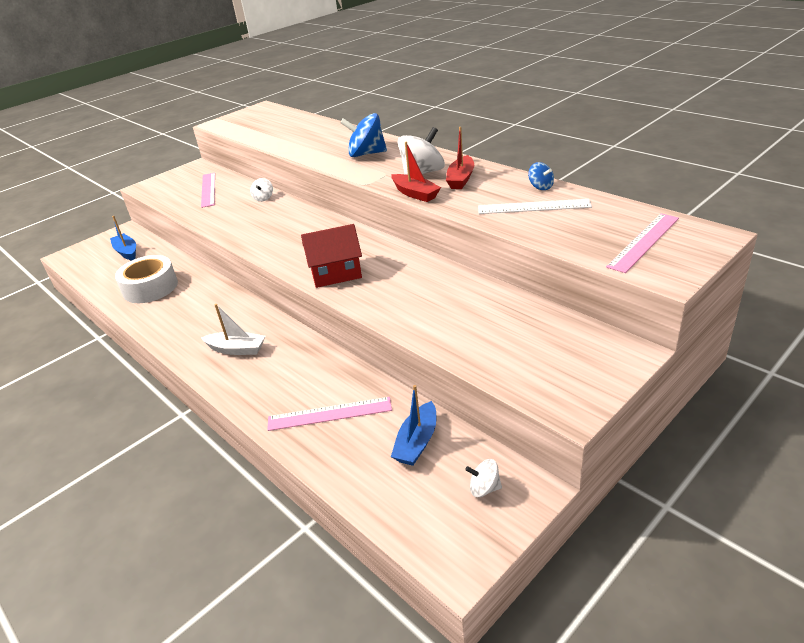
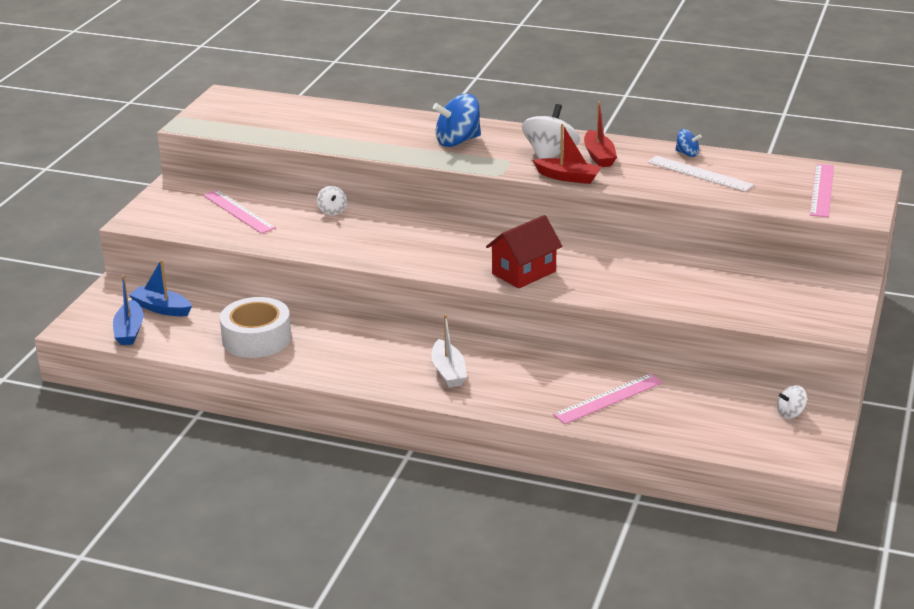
camera: 30 degrees left, 5 degrees down
white boat [201,304,265,355] -> white boat turned 90 degrees clockwise [431,314,467,388]
blue boat [391,385,436,466] -> blue boat moved to [113,275,144,345]
white ruler [478,199,592,214] -> white ruler turned 60 degrees clockwise [647,156,754,192]

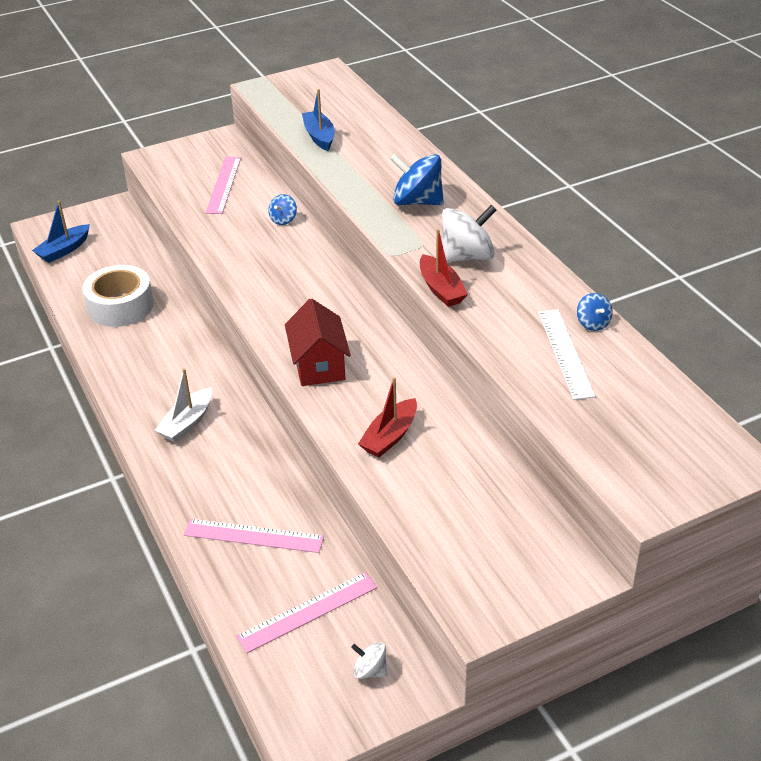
camera: 45 degrees right, 10 degrees up
blue boat [129,259,192,316] -> blue boat moved to [302,89,335,151]
white spinning top [317,186,347,216] -> blue spinning top [268,194,297,225]
red house [486,215,563,289] -> red house turned 75 degrees clockwise [285,299,351,386]
red boat [584,102,617,167] -> red boat moved to [358,377,417,457]
pink ruler [810,164,834,217] -> pink ruler moved to [236,572,378,653]

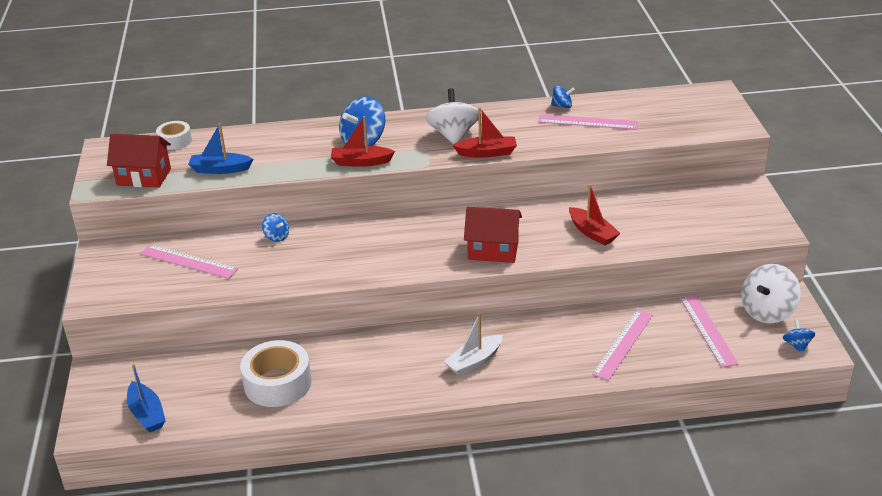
camera: 70 degrees left, 5 degrees down
white boat [154,368,212,442] -> white boat turned 90 degrees clockwise [443,313,503,376]
white spinning top [351,642,388,679] -> white spinning top [741,264,801,323], size x1.96
white ruler [538,309,595,400] -> pink ruler [538,114,638,130]
none -> red house [107,134,171,188]
none -> white tape [156,121,192,150]
none -> red boat [331,116,395,167]
none -> blue spinning top [783,319,815,353]

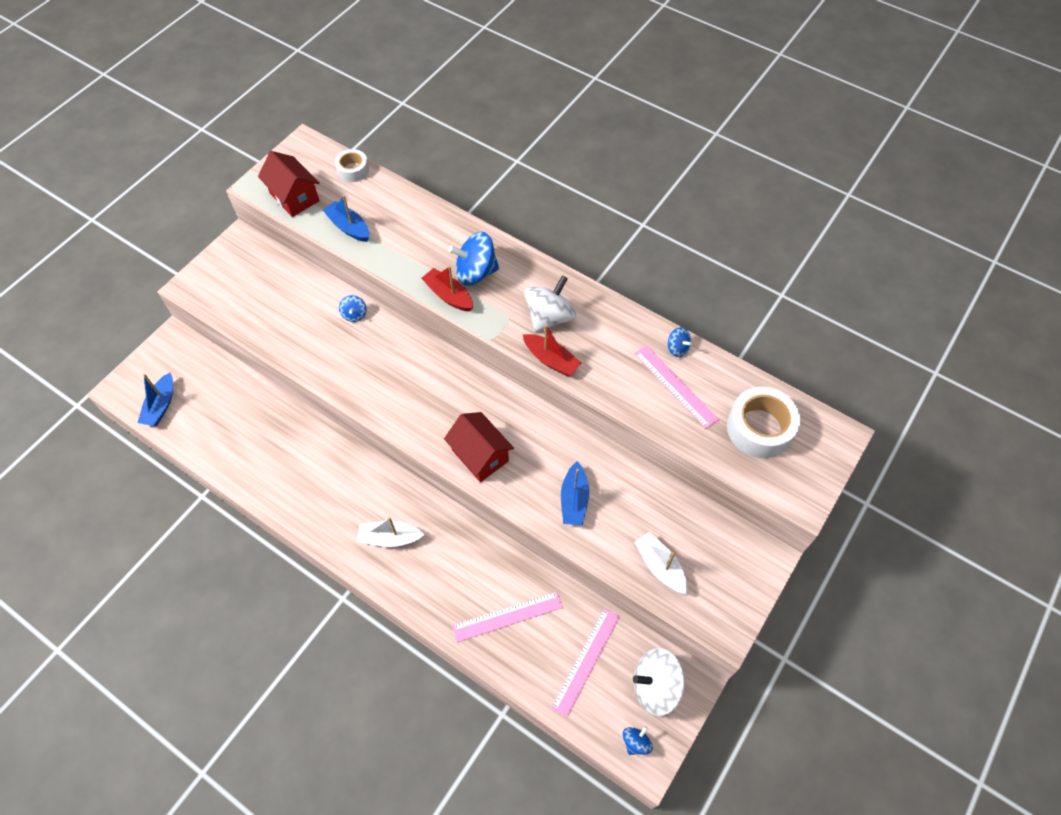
camera: 40 degrees right, 25 degrees up
pink ruler [140,245,238,279] -> none
white tape [240,340,312,407] -> white tape moved to [727,387,800,458]
red boat [569,184,620,246] -> blue boat [561,461,589,525]
none -> white boat [634,532,687,594]

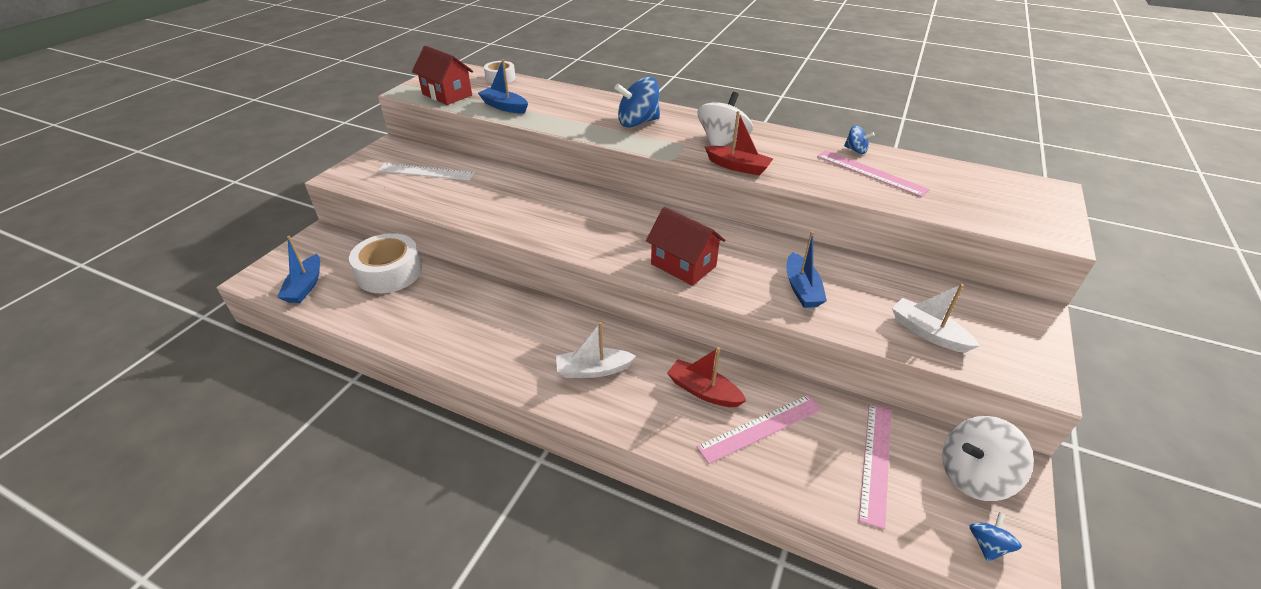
camera: 10 degrees left, 20 degrees down
blue spinning top [339,295,367,322] -> none
red boat [421,266,473,311] -> red boat moved to [667,347,747,407]
white tape [727,387,800,458] -> white tape moved to [349,233,422,293]
none -> white ruler [378,163,476,181]

